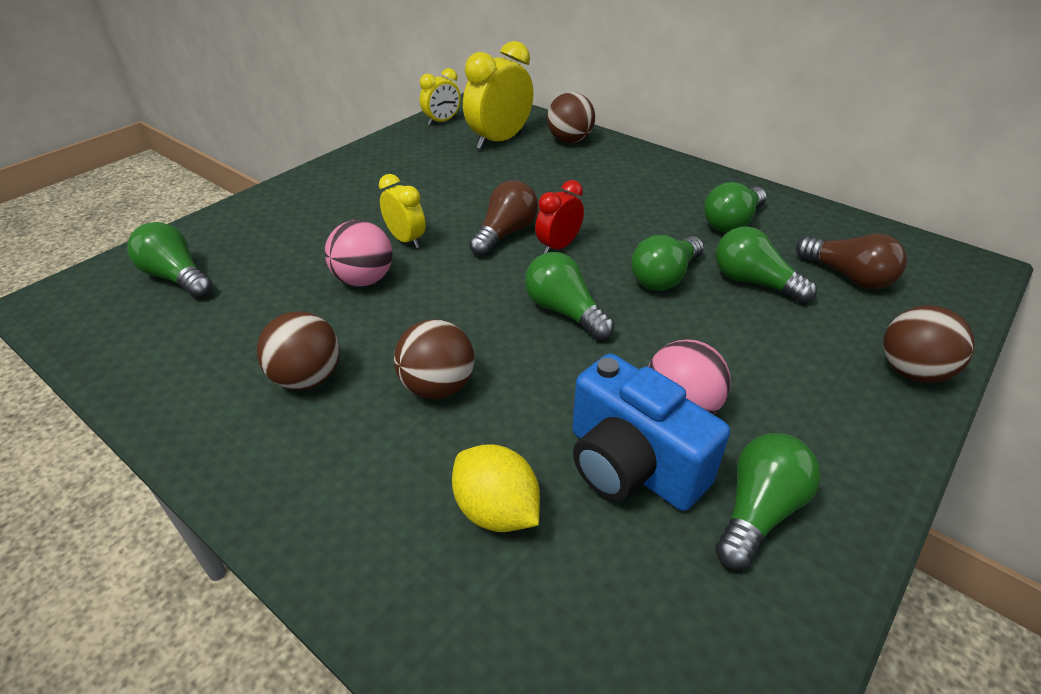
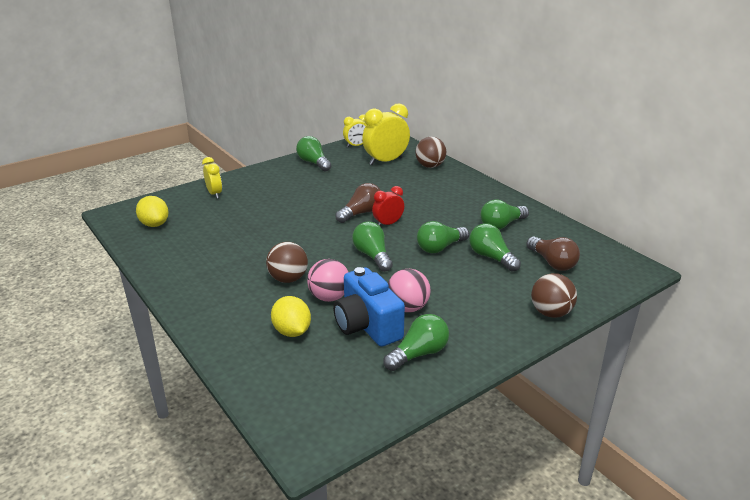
camera: 15 degrees right, 10 degrees down
green light bulb [127,222,213,298] -> green light bulb moved to [296,136,331,172]
brown ball [257,311,340,390] -> none
pink ball [325,220,393,287] -> pink ball moved to [307,259,348,302]
yellow clock [379,174,426,248] -> yellow clock moved to [202,157,222,198]
none -> yellow lemon [136,196,169,227]

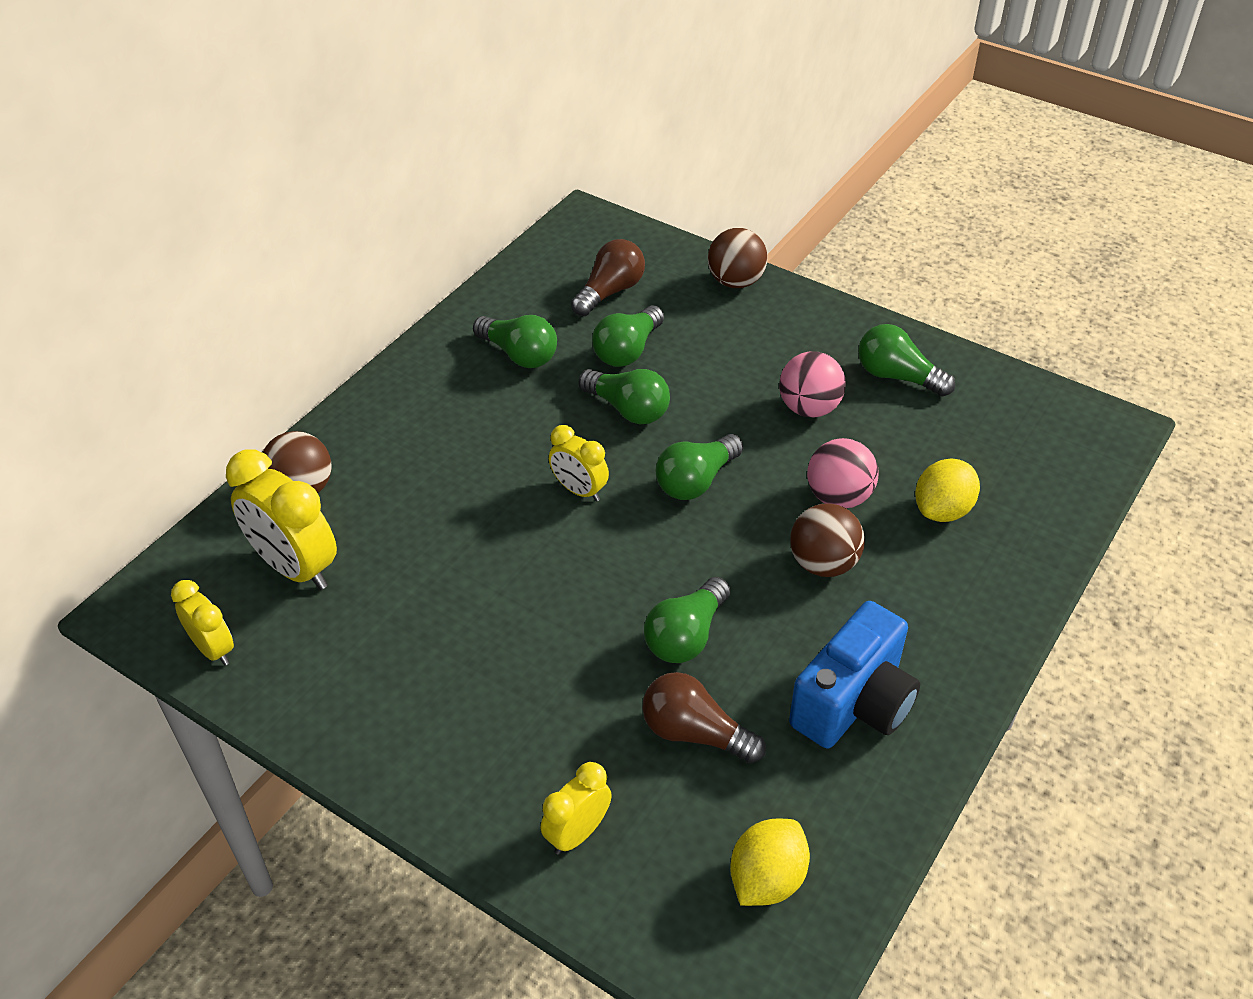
camera: 110 degrees left, 15 degrees up
green light bulb [296,136,331,172] -> green light bulb moved to [644,577,730,663]
blue camera [333,267,405,347] -> blue camera moved to [789,601,920,749]
brown light bulb [335,183,381,223] -> brown light bulb moved to [642,672,766,763]
red clock [372,186,404,226] -> yellow clock [549,425,609,501]

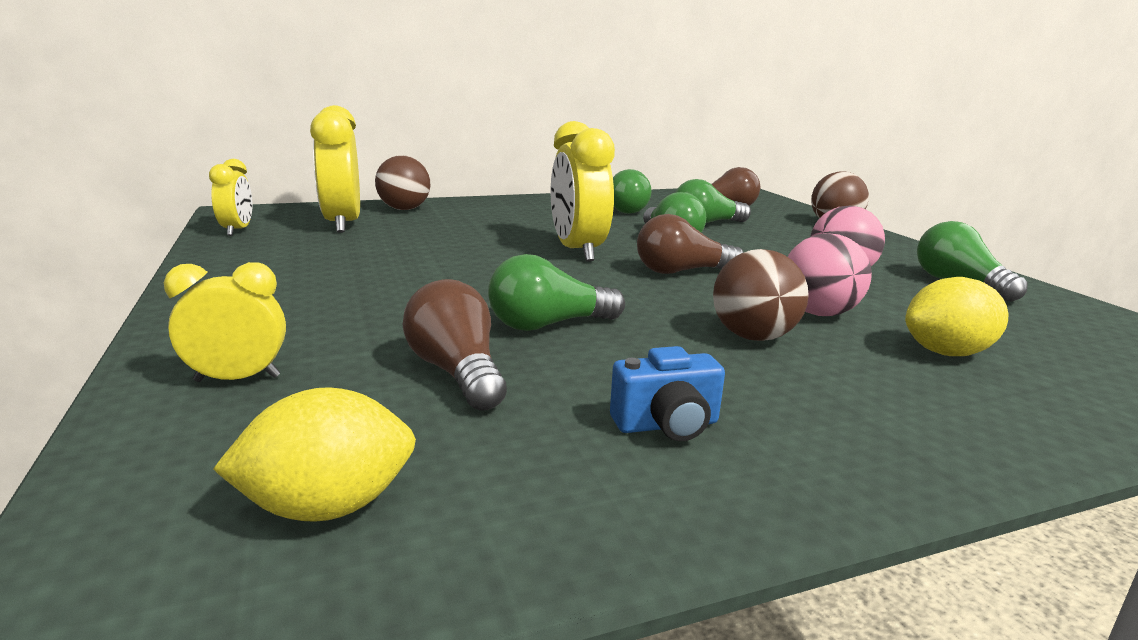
camera: 35 degrees right, 25 degrees down
yellow clock [549,425,609,501] -> yellow clock [551,121,615,262], size x1.73
green light bulb [656,434,743,500] -> brown light bulb [637,214,744,274]
blue camera [789,601,920,749] -> blue camera [610,346,725,441], size x0.53

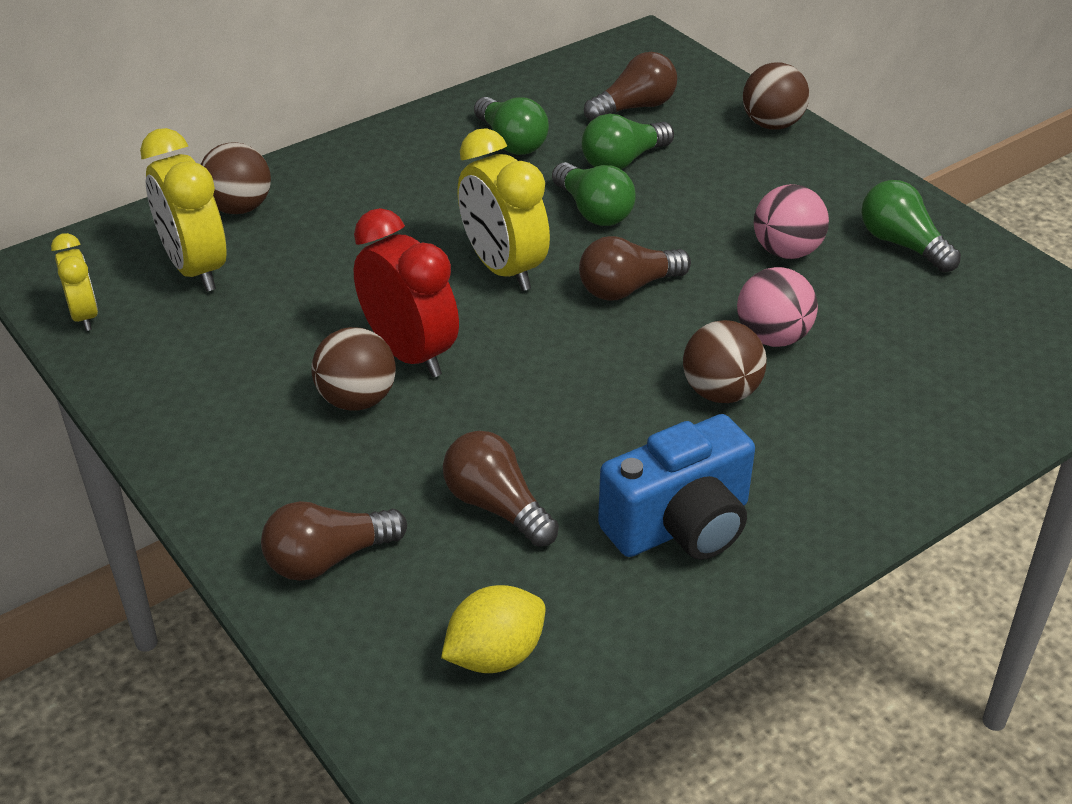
camera: 15 degrees left, 20 degrees up
yellow clock [164,262,286,382] -> brown light bulb [261,501,407,581]
green light bulb [488,254,625,331] -> none
blue camera [610,346,725,441] -> blue camera [598,414,755,560], size x1.88
yellow lemon [905,277,1008,356] -> none
none -> brown ball [311,327,396,411]
none -> red clock [354,208,459,378]

